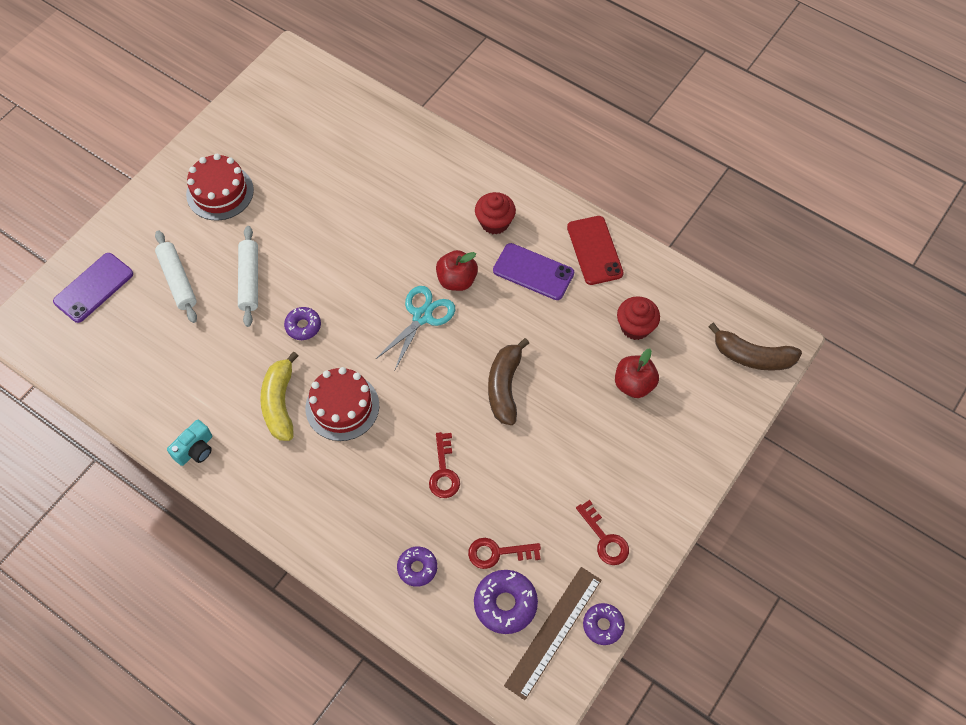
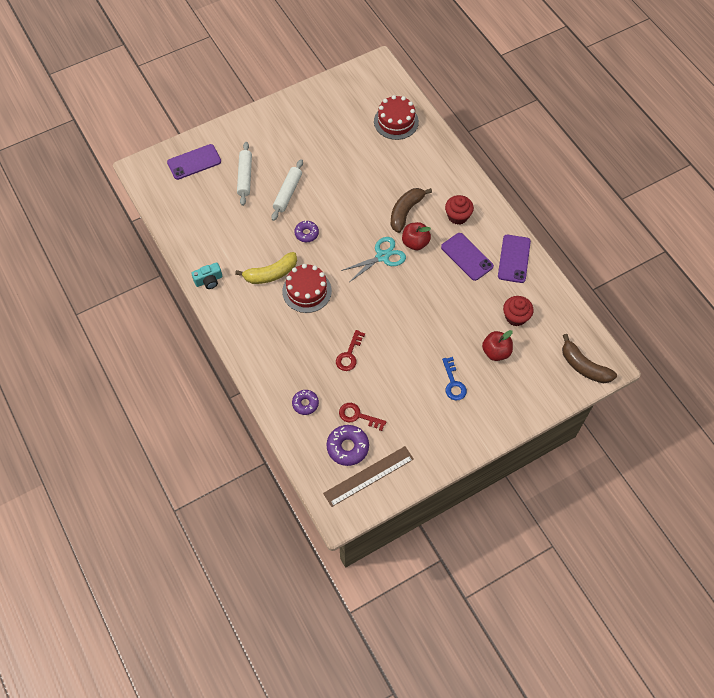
camera: 25 degrees right, 0 degrees up
red cake [186,154,254,221] -> red cake moved to [374,95,419,140]
yellow banana [260,352,298,441] -> yellow banana turned 135 degrees counterclockwise [235,252,297,284]
brown banana [488,338,529,425] -> brown banana moved to [390,188,432,233]
red phone [567,216,624,285] -> purple phone [498,235,531,283]
red key [576,500,629,565] -> none
purple donut [583,603,625,645] -> none
none -> blue key [442,357,467,400]

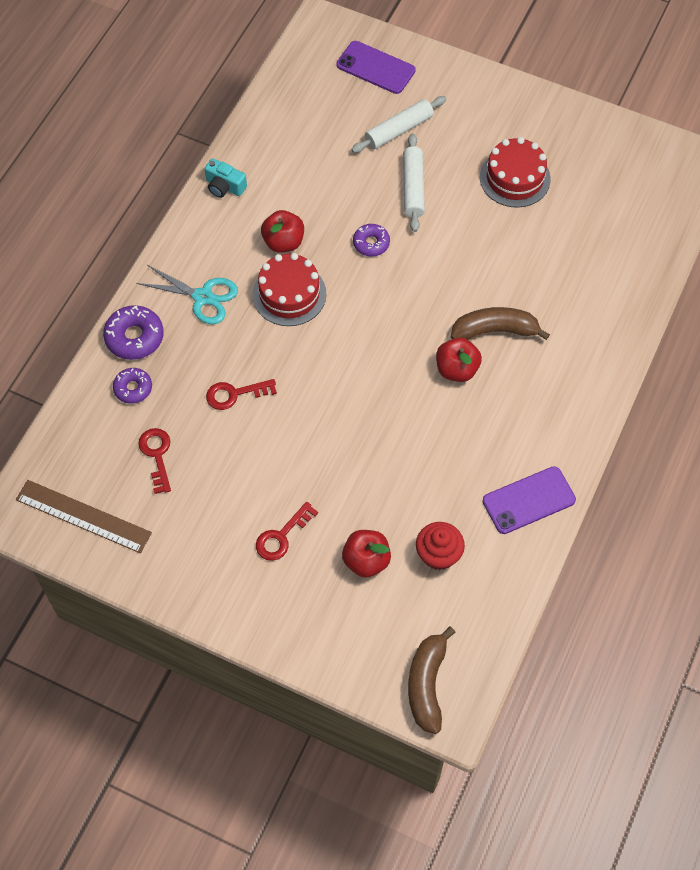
camera: 55 degrees right, 0 degrees up
yellow banana [235,252,297,284] -> red apple [261,210,304,253]
white rolling pin [271,159,303,221] -> white rolling pin turned 75 degrees counterclockwise [403,134,425,232]
purple donut [326,425,369,466] -> purple donut moved to [103,305,164,360]
turquoise scissors [341,237,406,282] -> turquoise scissors moved to [136,265,238,324]
red cake [374,95,419,140] -> red cake moved to [480,137,551,208]
purple phone [441,233,494,281] -> none
blue key [442,357,467,400] -> red key [256,502,318,561]
red cupcake [445,195,474,225] -> none

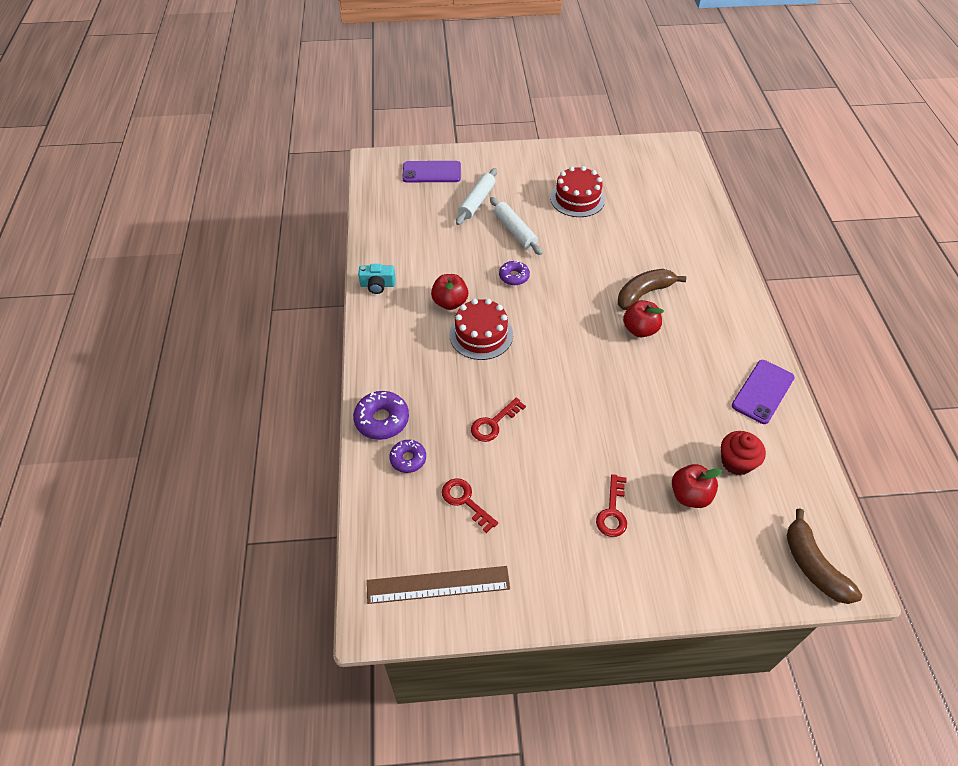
camera: 30 degrees left, 10 degrees down
turquoise scissors [136,265,238,324] -> none

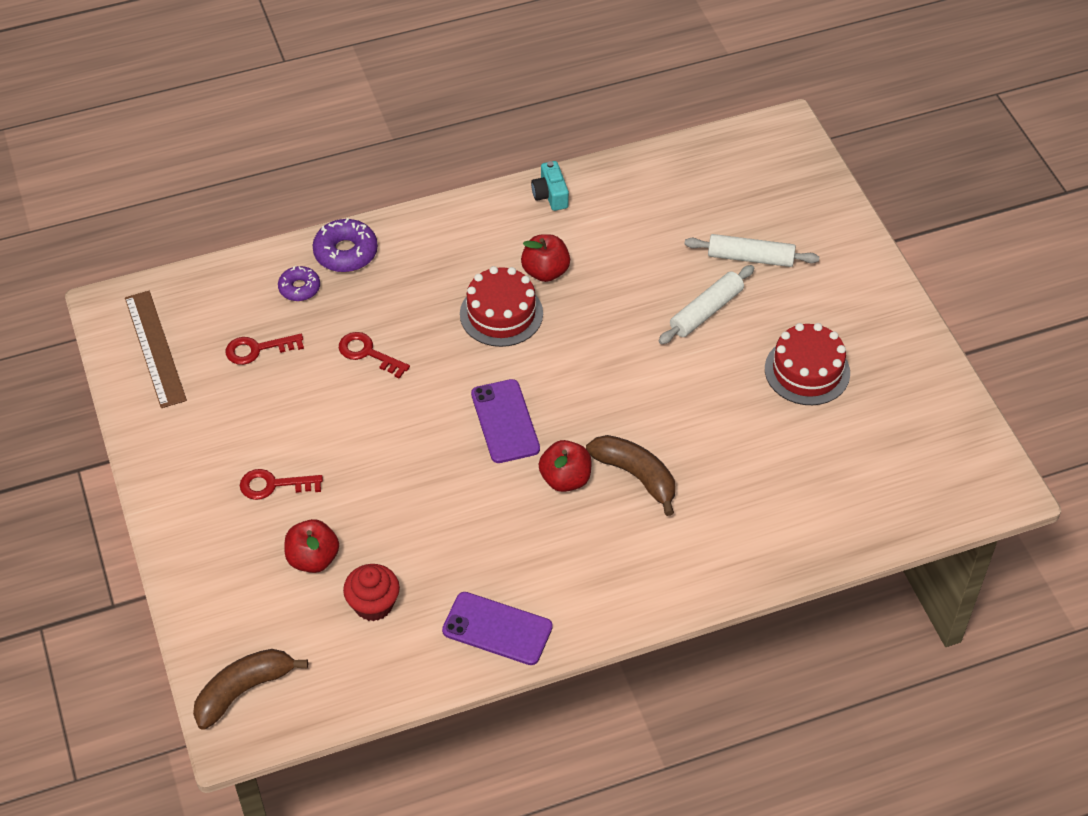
camera: 75 degrees right, 0 degrees up
purple phone [402,161,461,182] -> purple phone moved to [471,379,540,463]
red key [442,478,498,533] -> red key turned 135 degrees counterclockwise [226,334,304,365]
purple donut [499,261,530,285] -> none

